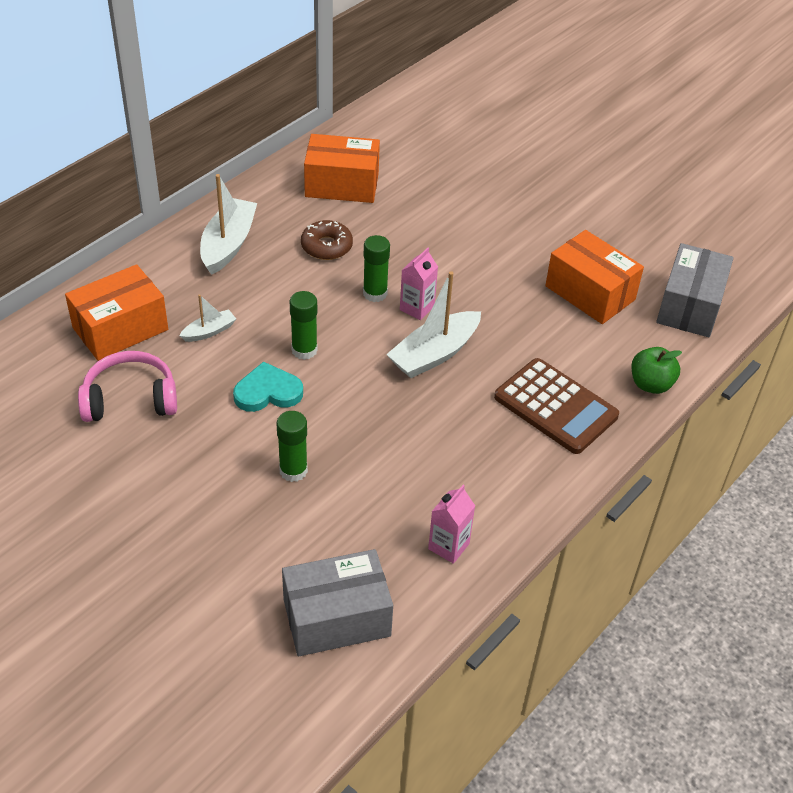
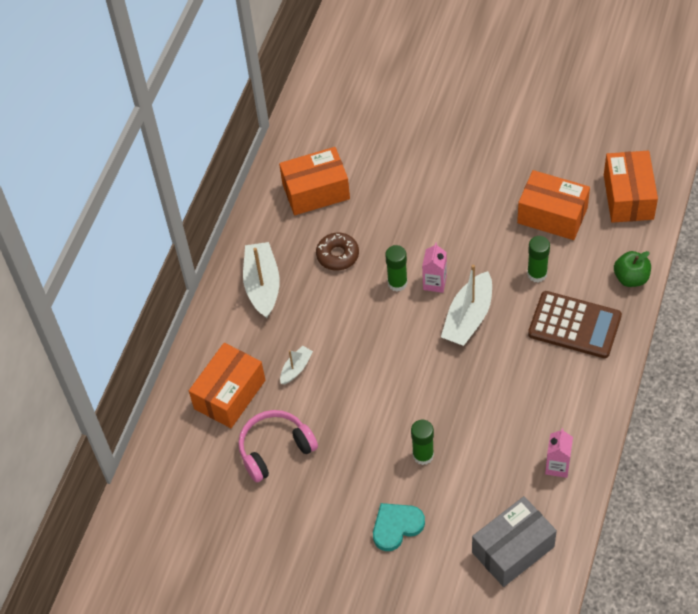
camera: 15 degrees left, 10 degrees up
turquoise heart [233,362,303,412] -> turquoise heart moved to [373,503,425,551]
green glue stick [290,291,318,360] -> green glue stick moved to [527,236,550,282]
grey box [656,243,734,337] -> orange box [604,151,658,223]

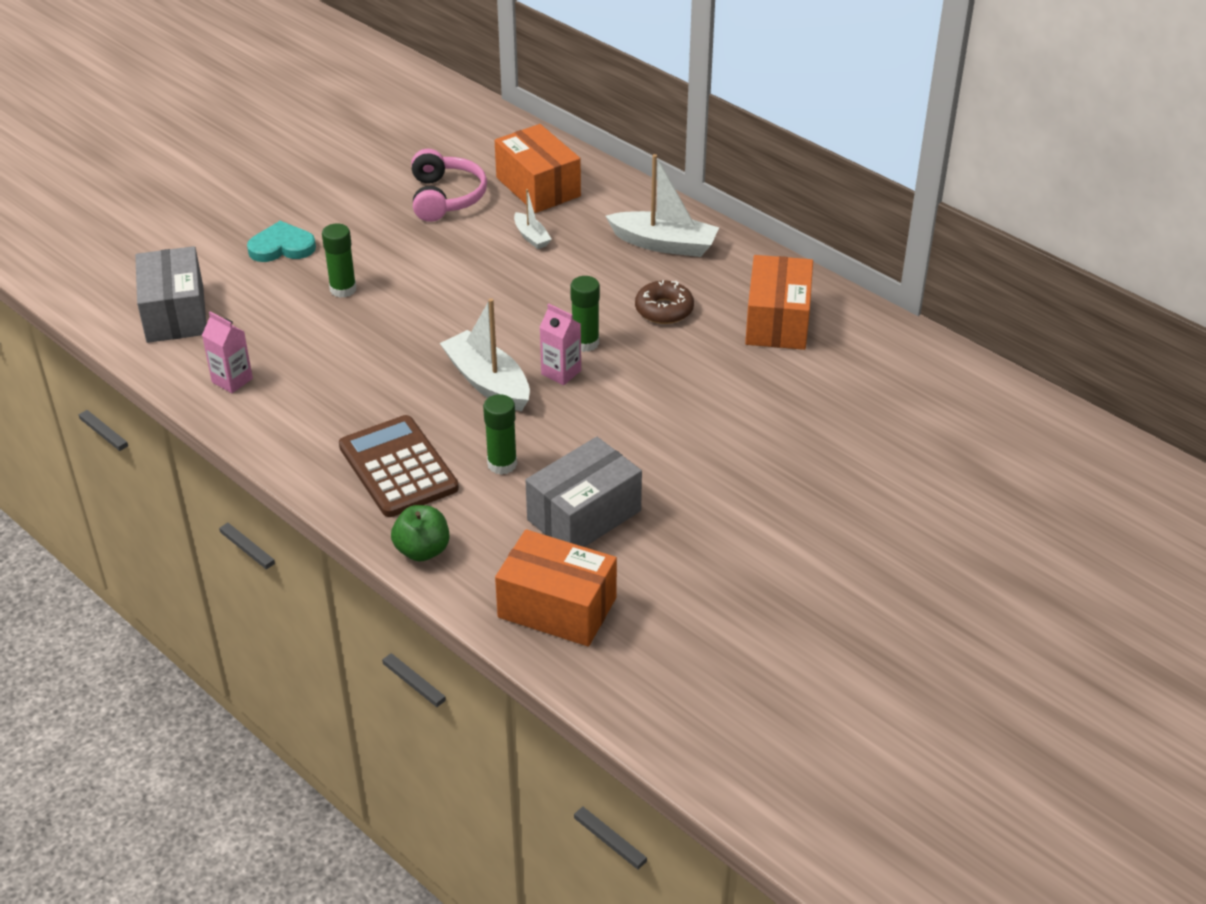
camera: 110 degrees right, 15 degrees down
turquoise heart [373,503,425,551] -> turquoise heart turned 90 degrees counterclockwise [247,221,316,262]
orange box [517,170,590,240] -> grey box [525,437,642,547]
brown calculator [528,291,622,358] -> brown calculator turned 105 degrees clockwise [339,415,459,517]

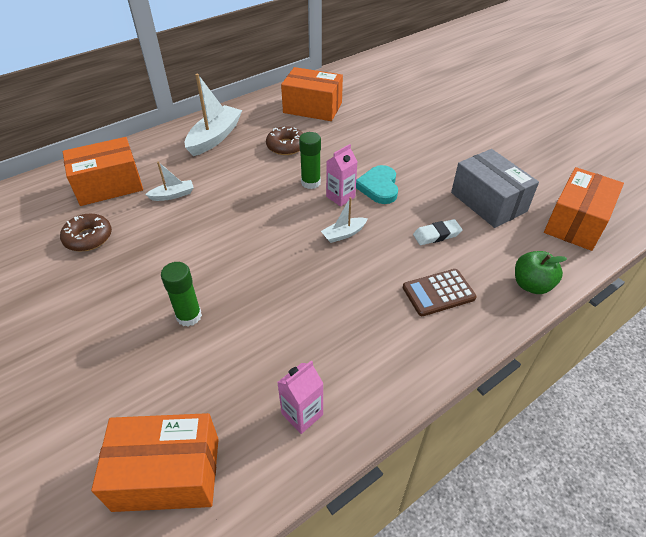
camera: 80 degrees left, 5 degrees up
grey box [135,246,206,343] -> orange box [91,413,219,512]
turquoise heart [247,221,316,262] -> turquoise heart moved to [356,165,398,204]
brown calculator [339,415,459,517] -> brown calculator [403,269,477,316], size x0.64
pink headphones [411,149,487,222] -> brown donut [60,214,112,251]
white boat [440,298,530,411] -> white boat [321,197,368,243], size x0.52
green glue stick [483,394,517,475] -> white eraser [413,219,463,245]

